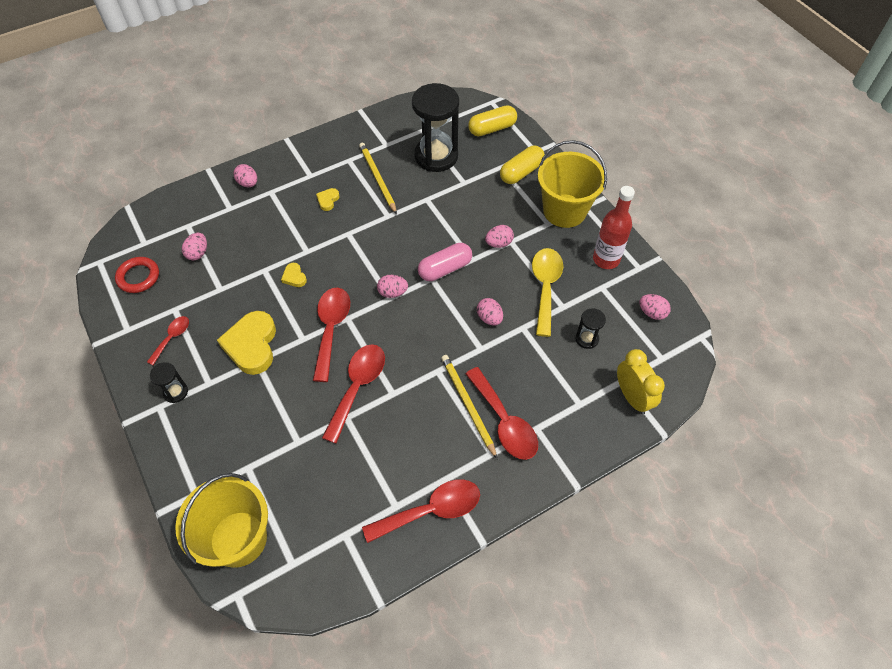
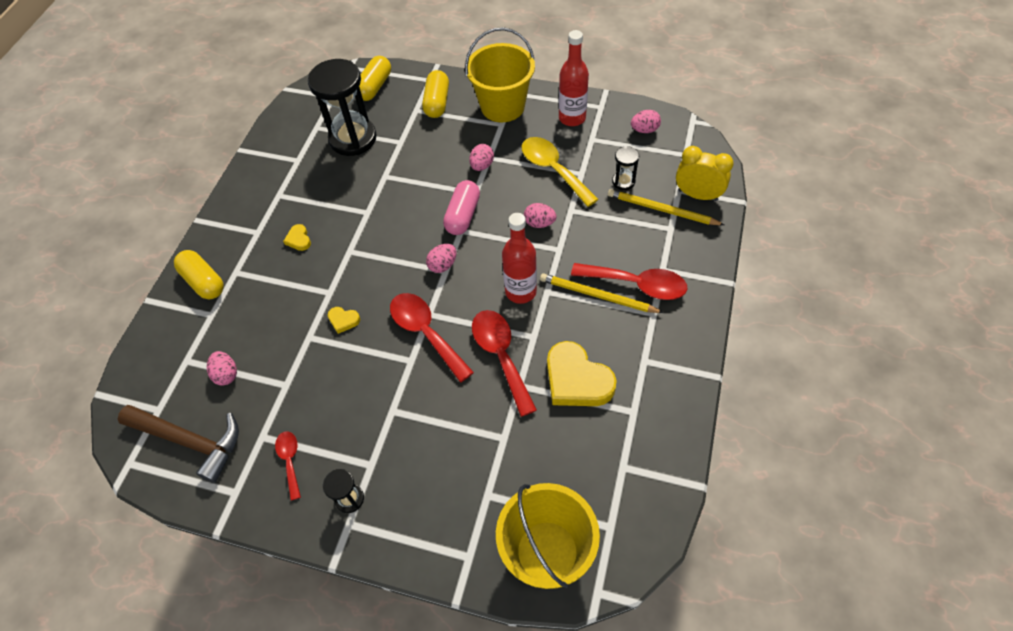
camera: 40 degrees left, 0 degrees up
red ring [115,257,159,293] -> brown hammer [118,405,239,483]
yellow heart [217,311,276,375] -> yellow heart moved to [547,341,617,406]
pink egg [233,164,257,187] -> yellow capsule [174,250,224,299]
yellow pencil [359,143,397,214] -> yellow pencil moved to [608,189,724,225]
red spoon [362,479,480,543] -> none
none -> red bottle [502,213,537,304]

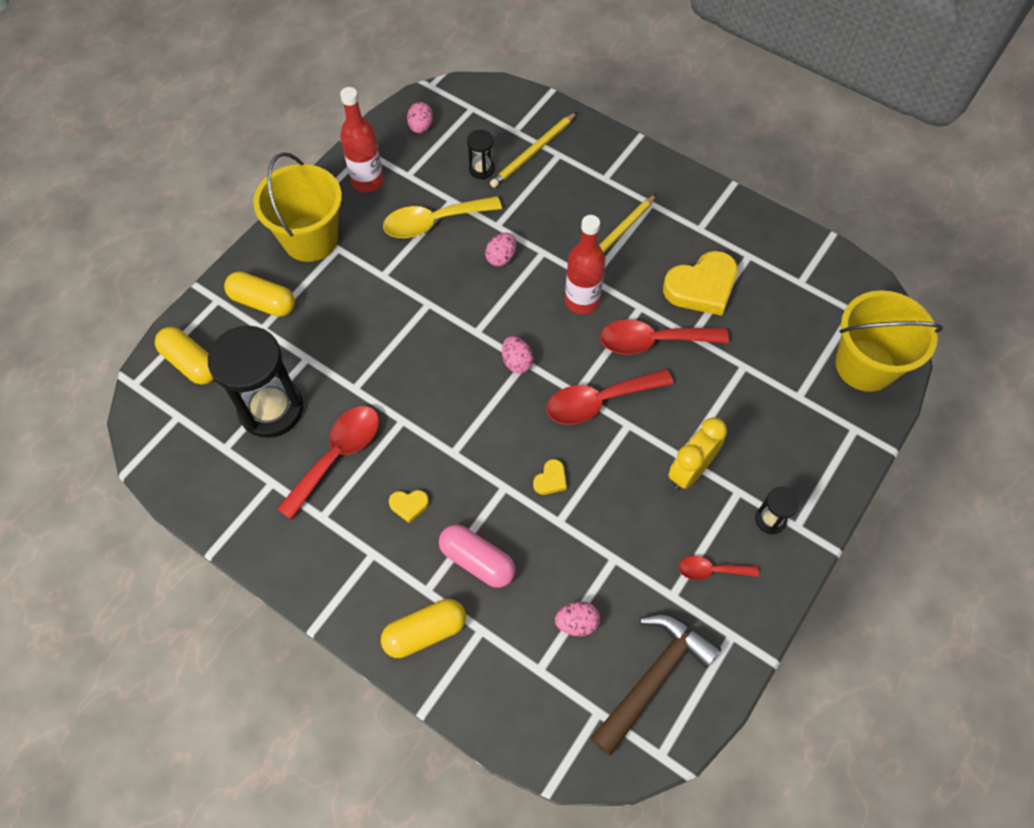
camera: 75 degrees left, 5 degrees up
pink capsule [443,180,480,235] -> pink capsule moved to [439,525,516,588]
pink egg [469,144,494,171] -> none
red spoon [571,263,687,300] -> red spoon moved to [277,406,379,520]
yellow clock [676,146,734,201] -> yellow clock moved to [668,417,727,489]

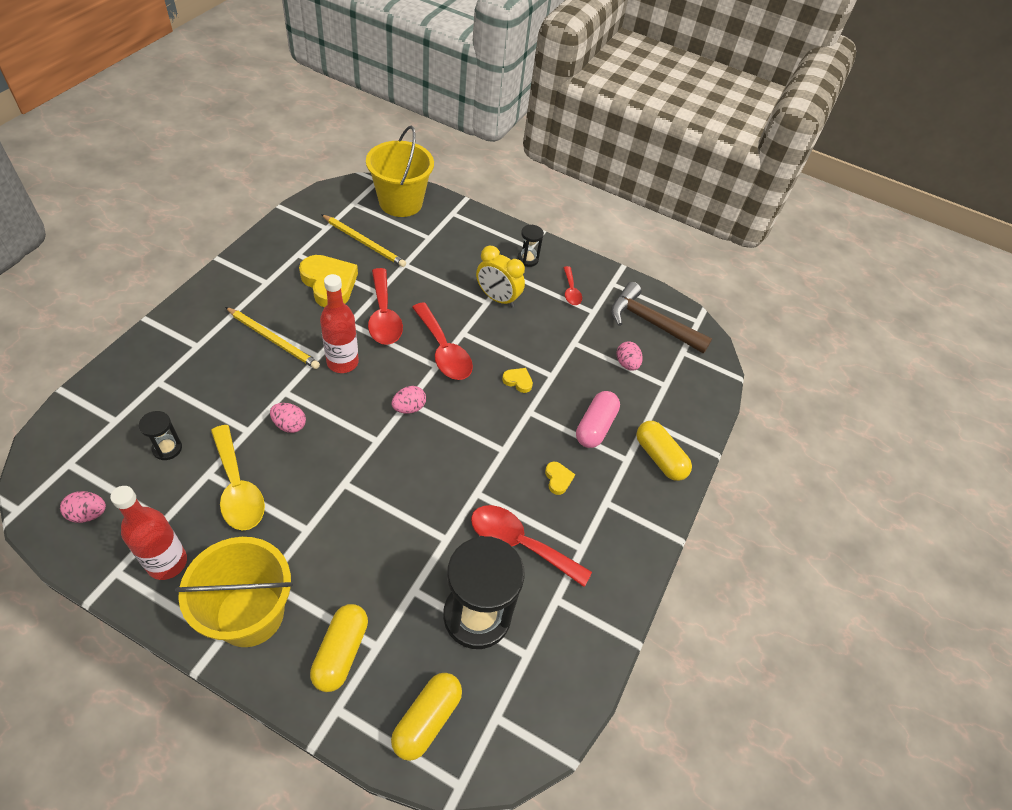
camera: 105 degrees left, 10 degrees down
yellow pencil [490,112,577,188] -> yellow pencil moved to [321,214,406,267]

